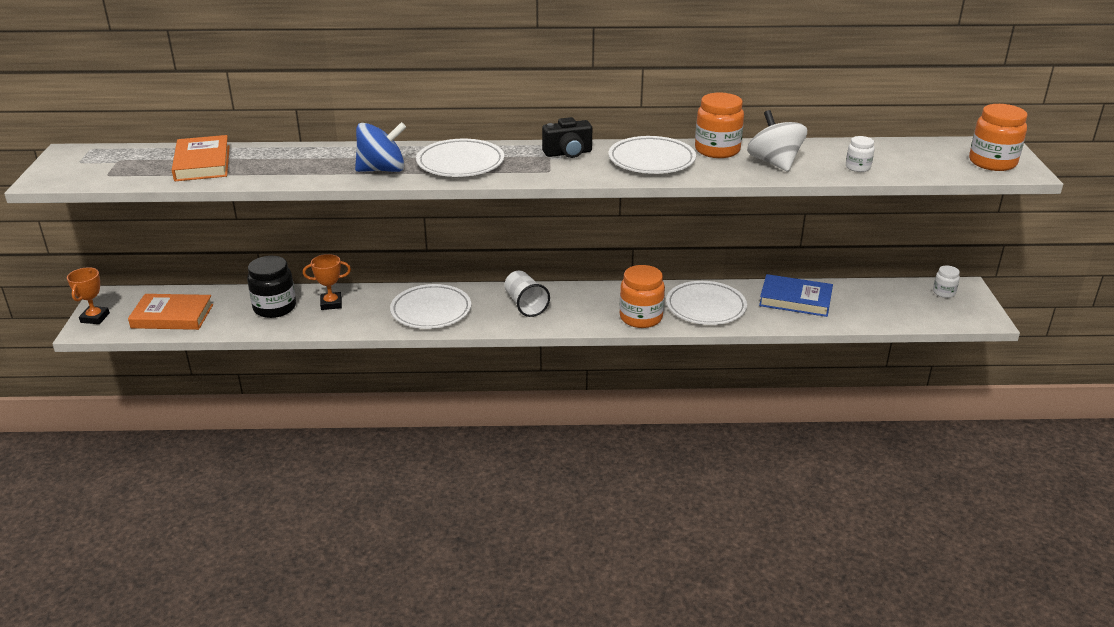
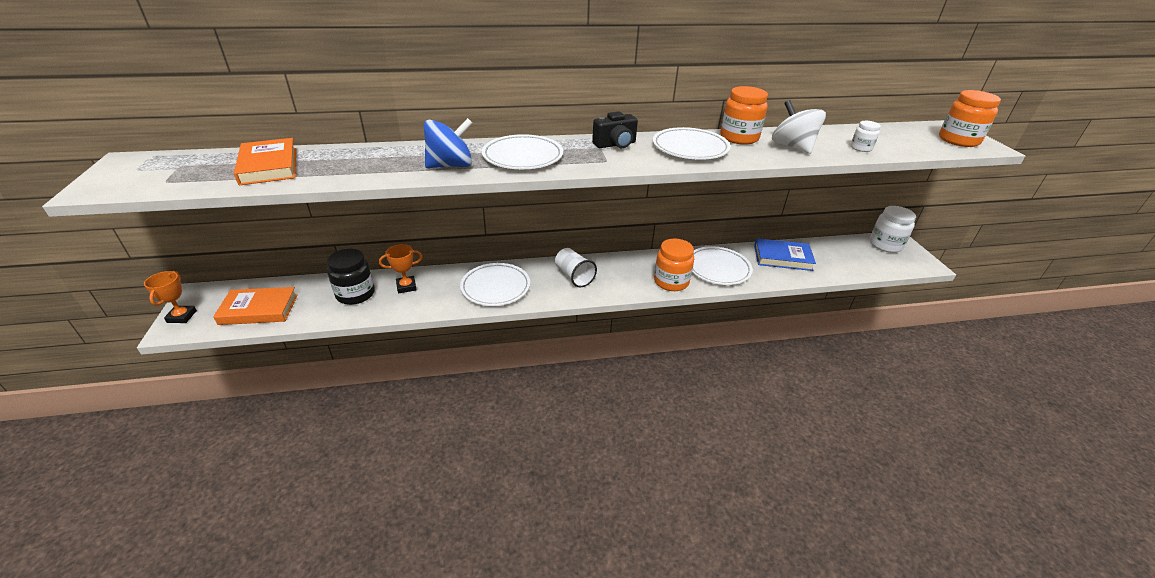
camera: 10 degrees left, 5 degrees up
white jar [933,266,960,298] -> white jar [870,206,916,253], size x1.87

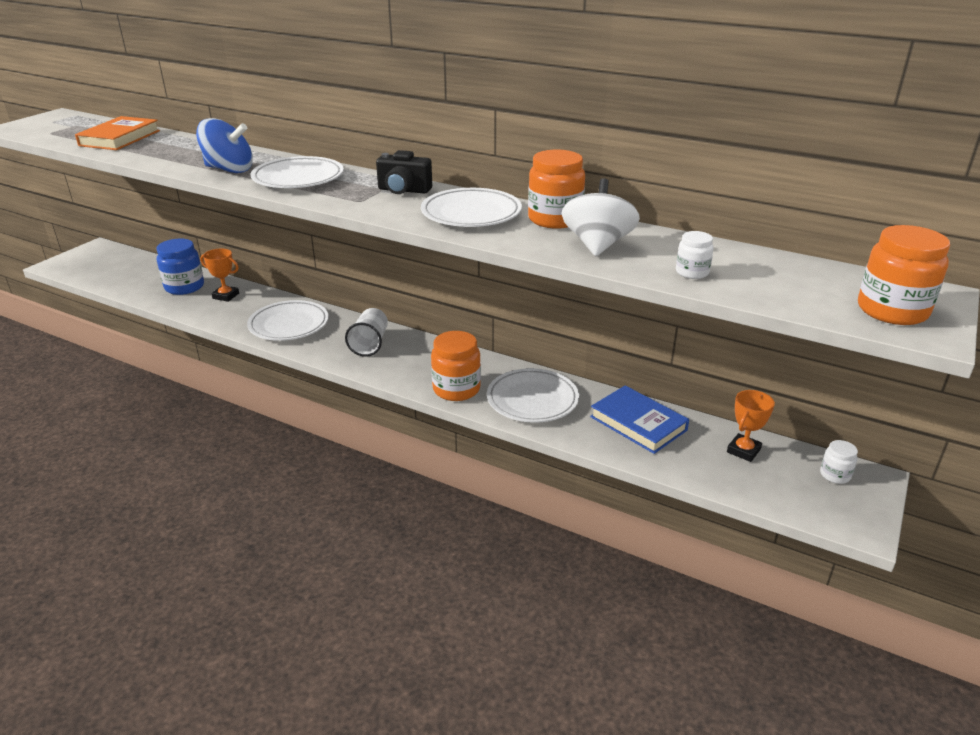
camera: 40 degrees right, 5 degrees down
orange trophy [144,271,197,323] -> orange trophy moved to [727,390,775,462]
orange book [213,287,298,325] -> none
black jar [327,249,375,305] -> blue jar [156,239,204,295]
white jar [870,206,916,253] -> white jar [820,440,858,484], size x0.53

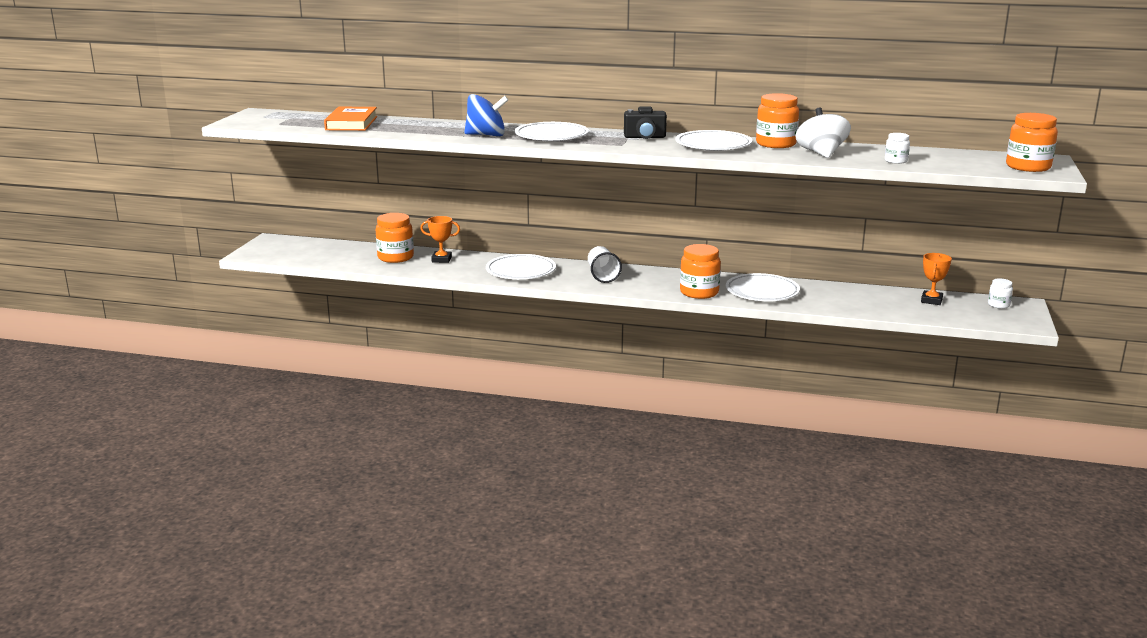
camera: 15 degrees left, 10 degrees down
blue jar [156,239,204,295] -> orange jar [376,213,414,263]
blue book [590,385,689,454] -> none

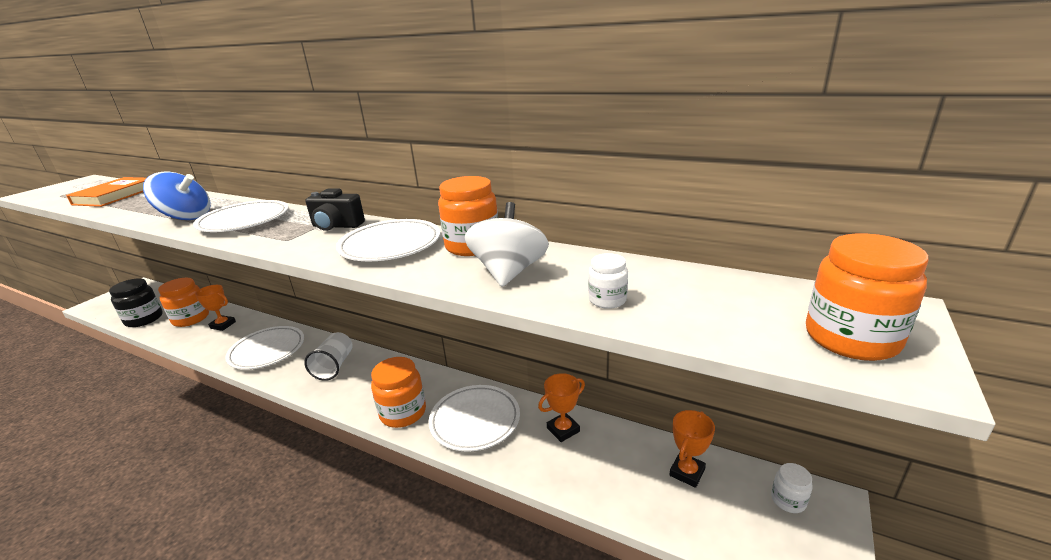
camera: 15 degrees right, 5 degrees up
none -> black jar [109,278,163,327]
none -> orange trophy [538,373,585,442]

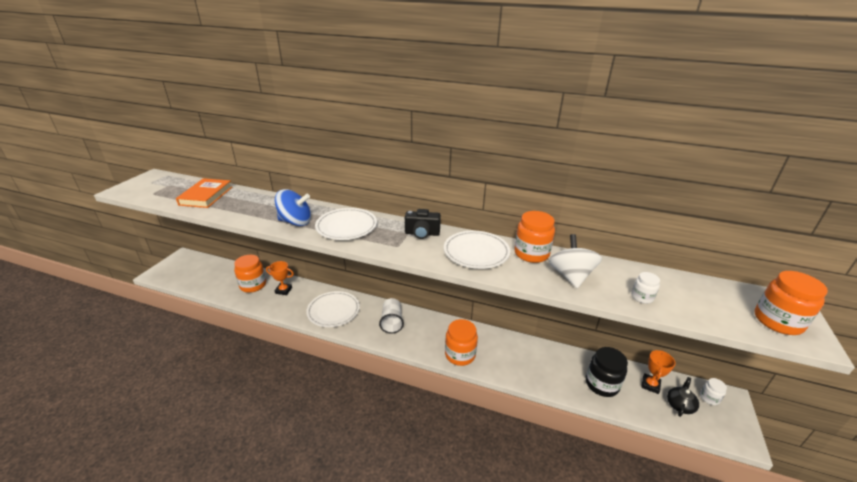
camera: 10 degrees left, 5 degrees up
black jar [109,278,163,327] -> black jar moved to [586,347,628,397]
white plate [428,385,520,452] -> none
orange trophy [538,373,585,442] -> none
none -> black teapot [667,377,699,417]

